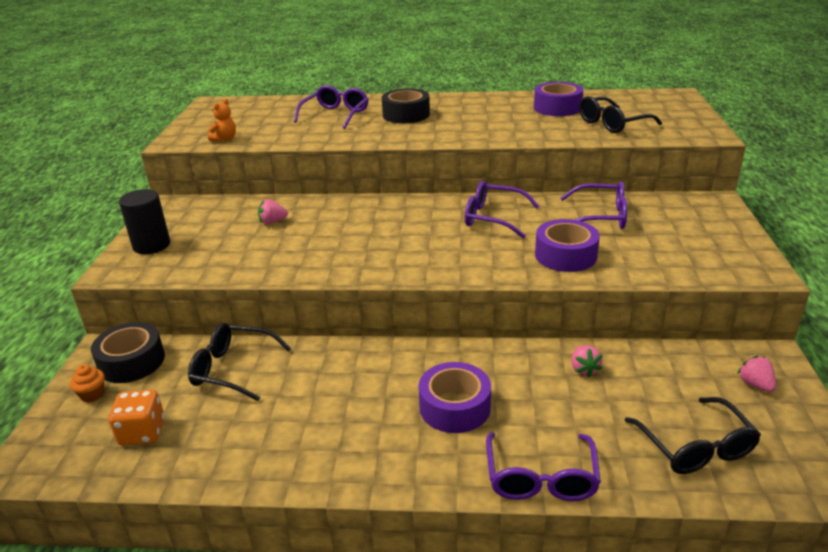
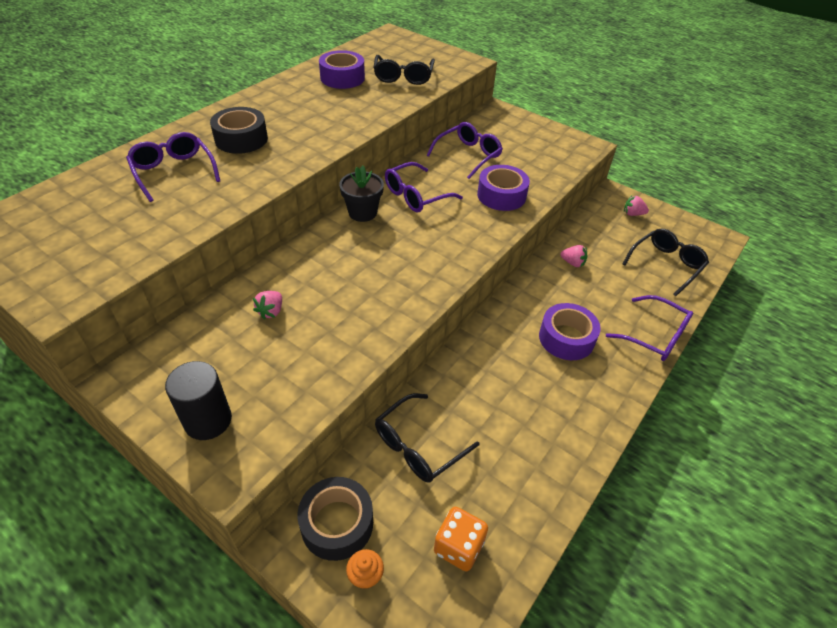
camera: 60 degrees left, 15 degrees up
orange teddy bear [208,99,236,142] -> none
black glasses [625,397,761,474] -> black glasses turned 60 degrees counterclockwise [623,228,709,296]
none -> black flower pot [339,166,384,222]

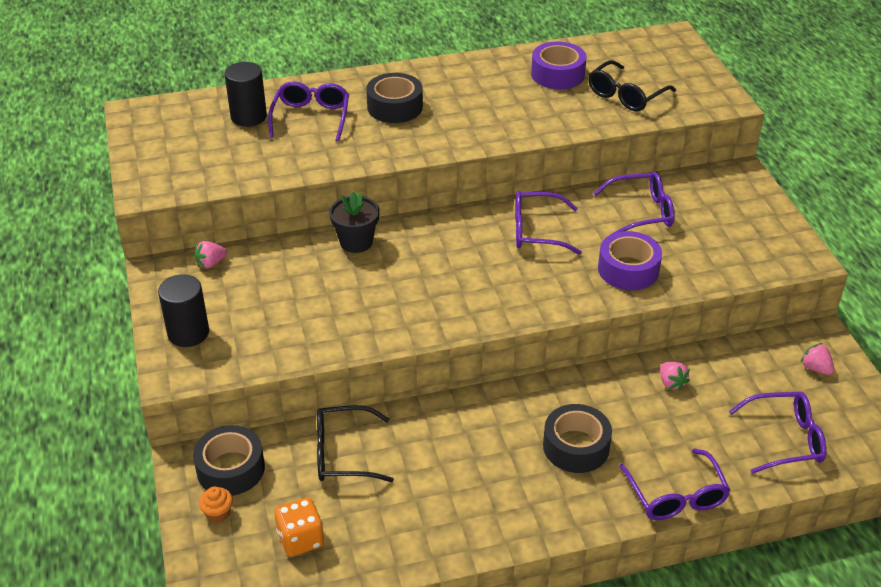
camera: 40 degrees right, 5 degrees down
pink strawberry [253,291,282,320] -> pink strawberry moved to [195,241,227,268]
black flower pot [339,166,384,222] -> black flower pot moved to [329,192,379,253]
purple tape [539,303,601,360] -> black tape [543,404,612,473]
black glasses [623,228,709,296] -> purple glasses [729,392,827,474]
none -> black cylinder [224,62,267,127]

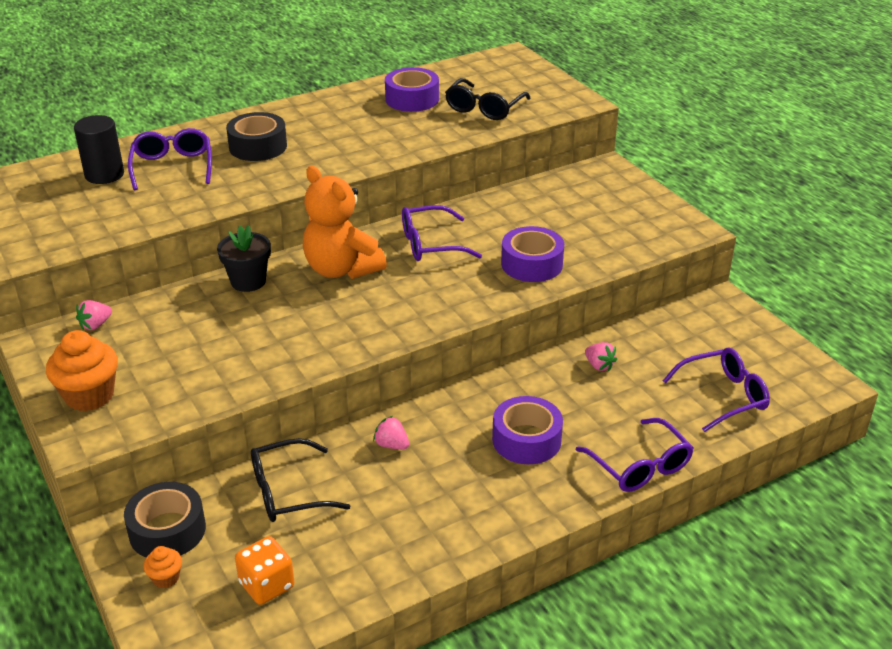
camera: 15 degrees left, 5 degrees down
black cylinder [158,274,209,347] -> orange cupcake [46,330,118,411]
black tape [543,404,612,473] -> purple tape [492,396,563,464]
purple glasses [593,171,675,235] -> none
pink strawberry [801,343,834,375] -> pink strawberry moved to [373,416,409,449]
none -> orange teddy bear [303,166,387,279]

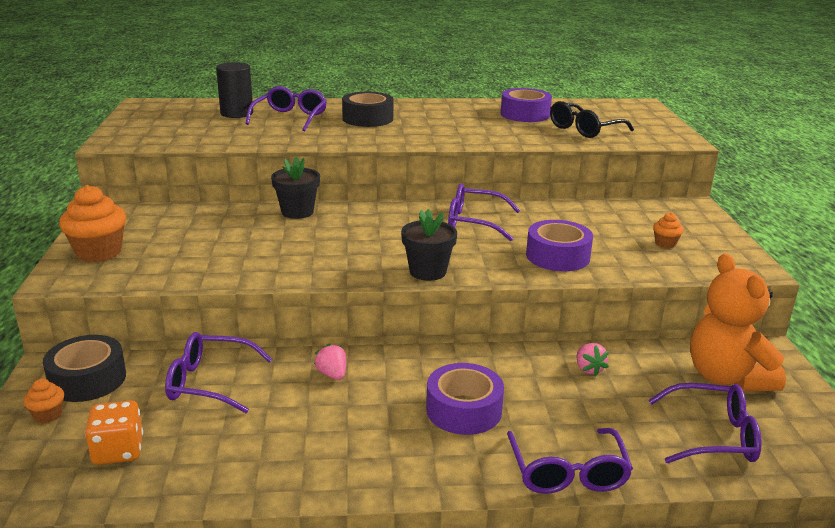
camera: 25 degrees right, 10 degrees down
pink strawberry [76,300,112,330] -> none
black glasses [251,438,350,522] -> purple glasses [165,332,272,413]
orange teddy bear [303,166,387,279] -> orange teddy bear moved to [690,254,786,391]
none -> black flower pot [401,209,457,281]
none -> orange cupcake [653,213,684,248]

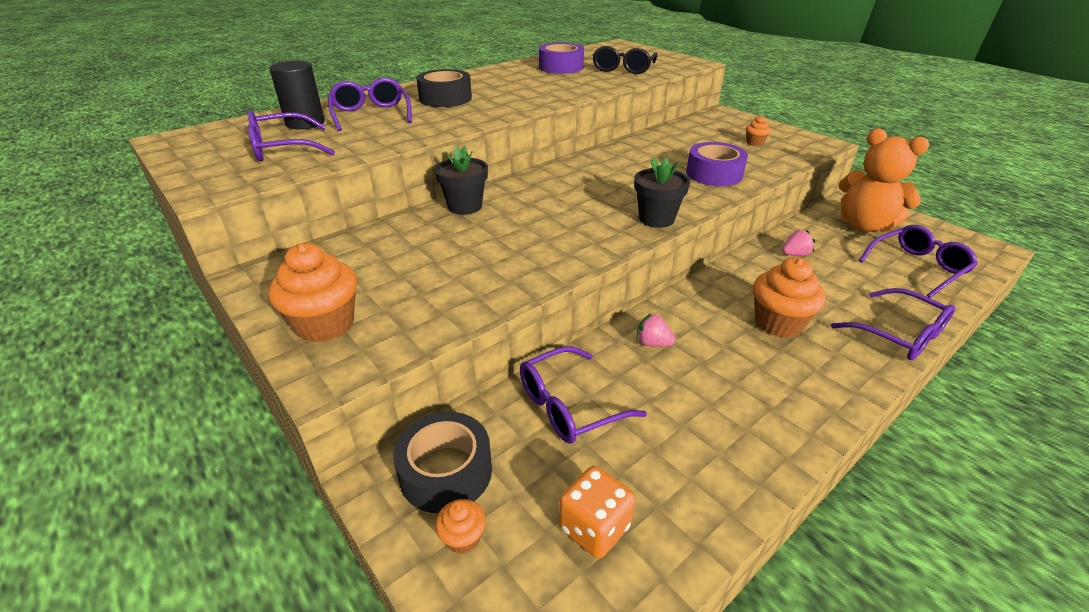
camera: 35 degrees left, 10 degrees up
purple tape [426,363,504,435] -> orange cupcake [753,257,826,338]
purple glasses [448,184,520,241] -> purple glasses moved to [247,110,335,161]
pink strawberry [577,343,609,377] -> pink strawberry turned 60 degrees counterclockwise [782,230,815,256]

